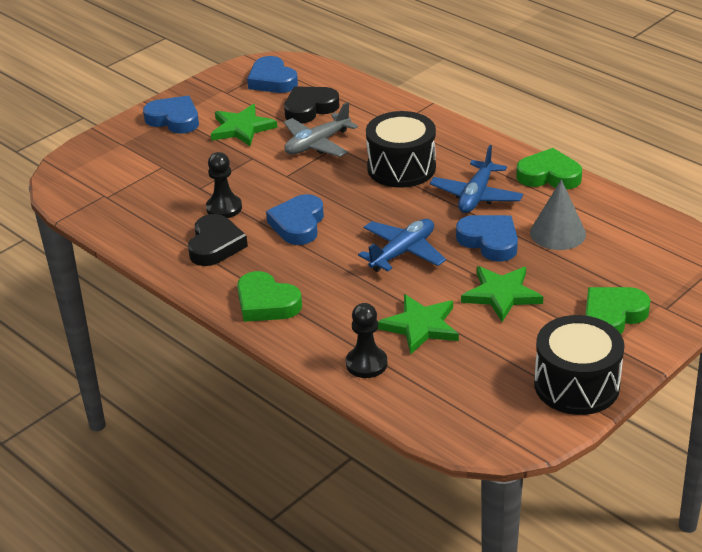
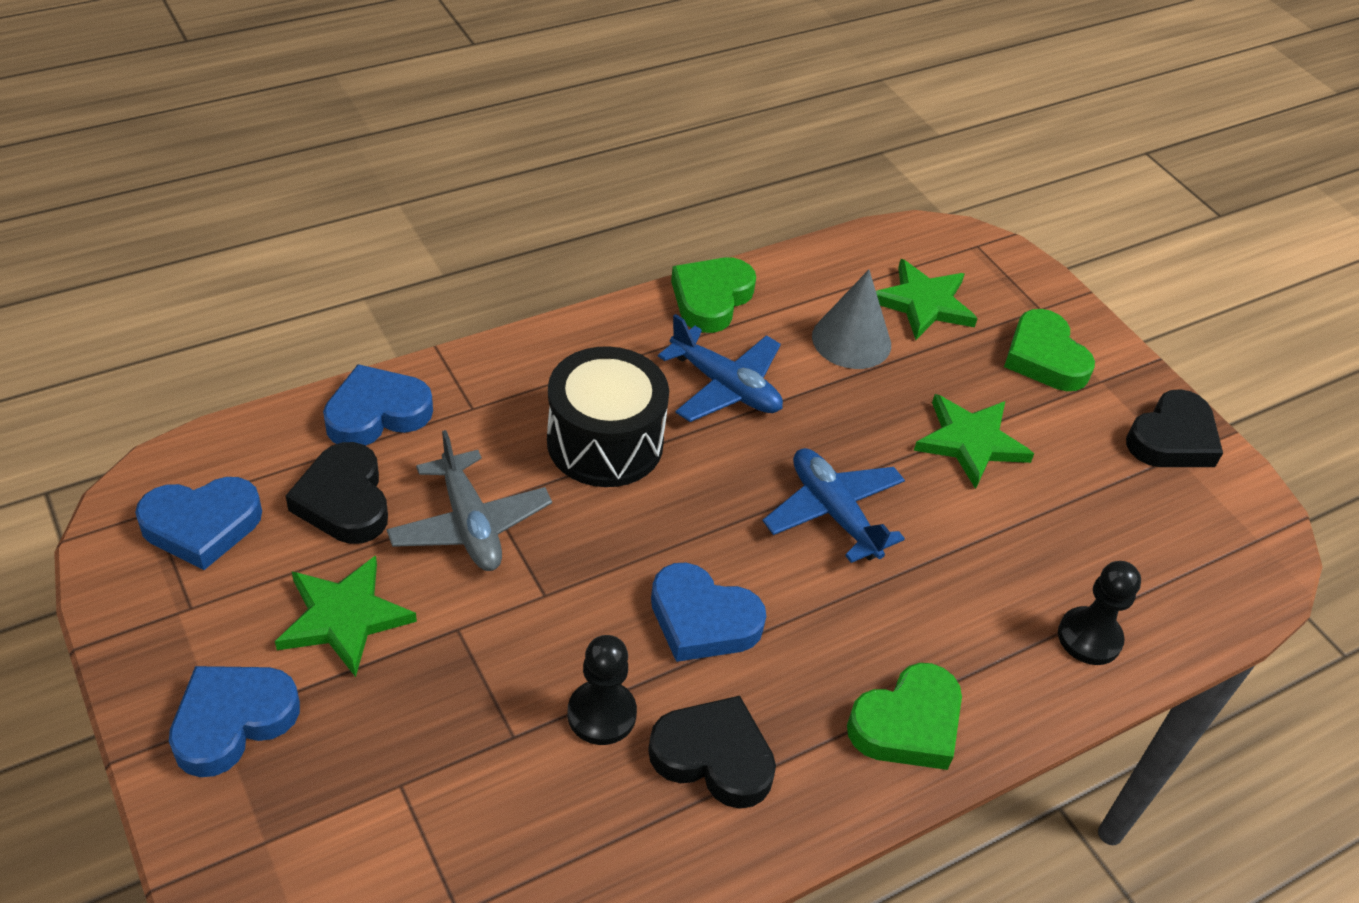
camera: 80 degrees left, 10 degrees up
green star [378,294,459,355] -> green star moved to [876,259,978,340]
blue heart [456,215,518,262] -> blue heart moved to [323,364,433,446]
black drum [534,315,624,415] -> black heart [1126,389,1223,467]

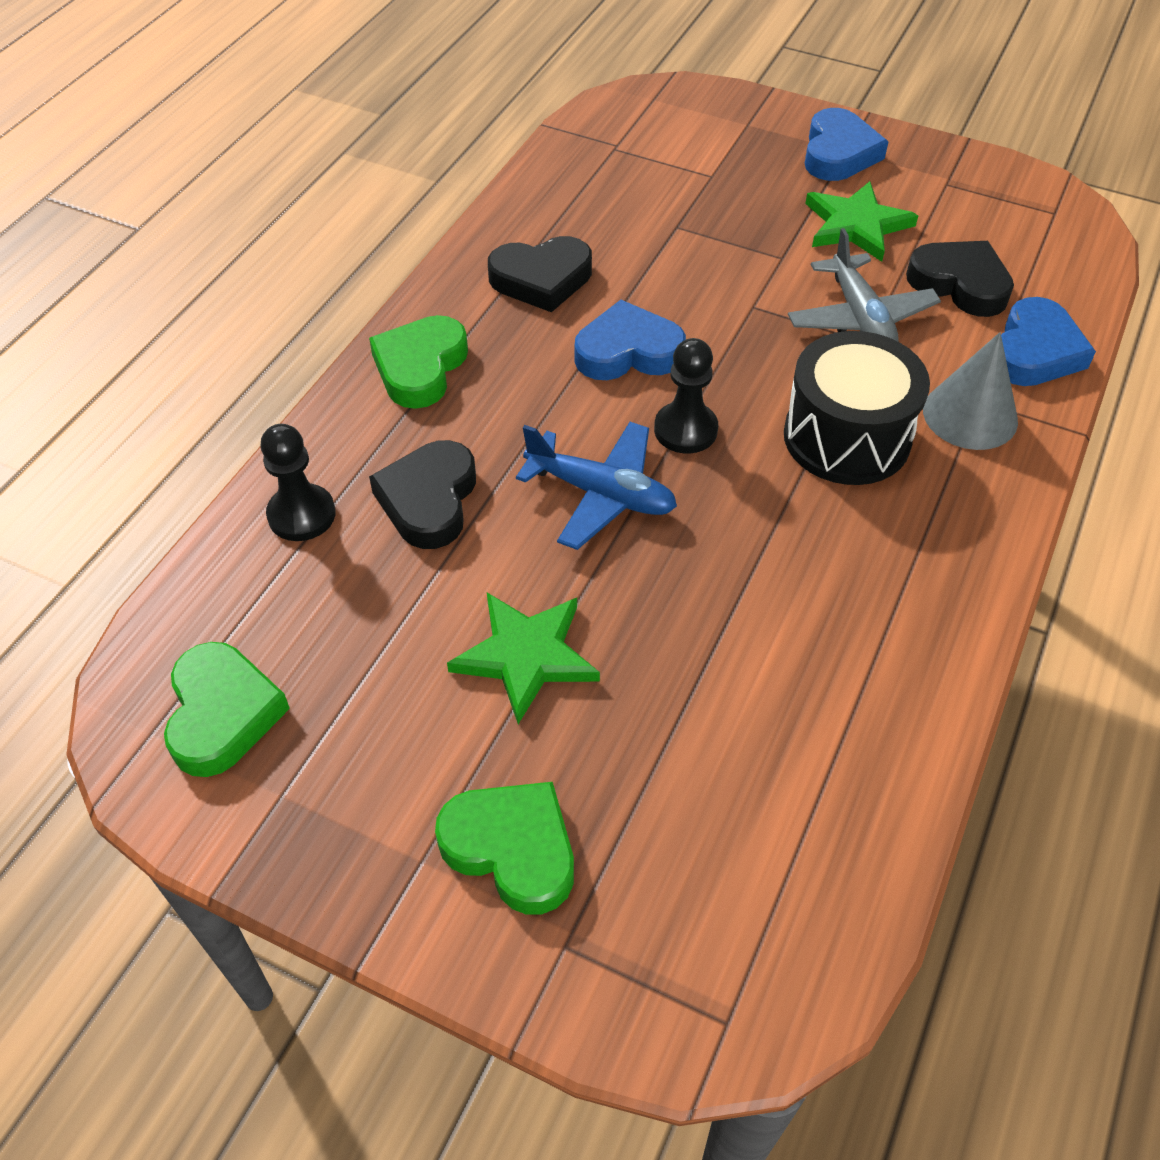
camera: 150 degrees right, 5 degrees up
blue heart [135,477,262,570] -> none
grey plane [386,430,552,571] -> grey plane turned 135 degrees counterclockwise [788,228,941,342]
black pawn [567,635,637,745] -> black pawn moved to [654,338,718,454]
blue plane [658,314,783,422] -> none
green heart [671,257,756,333] -> green heart moved to [164,642,290,777]
grey cone [812,270,891,369] -> grey cone moved to [923,332,1018,450]
green star [876,259,978,340] -> none
black heart [1126,389,1223,467] -> black heart moved to [369,440,476,549]

